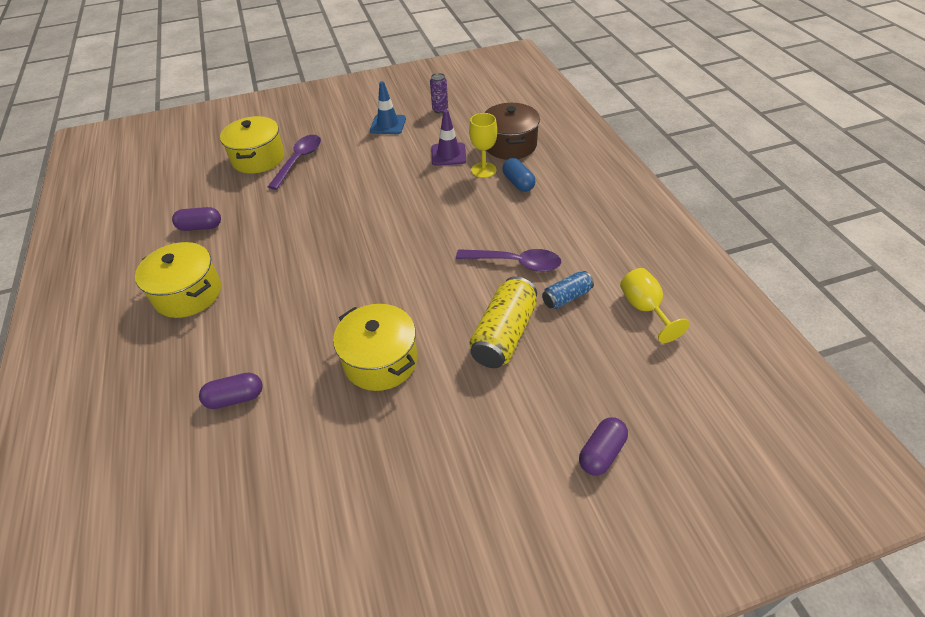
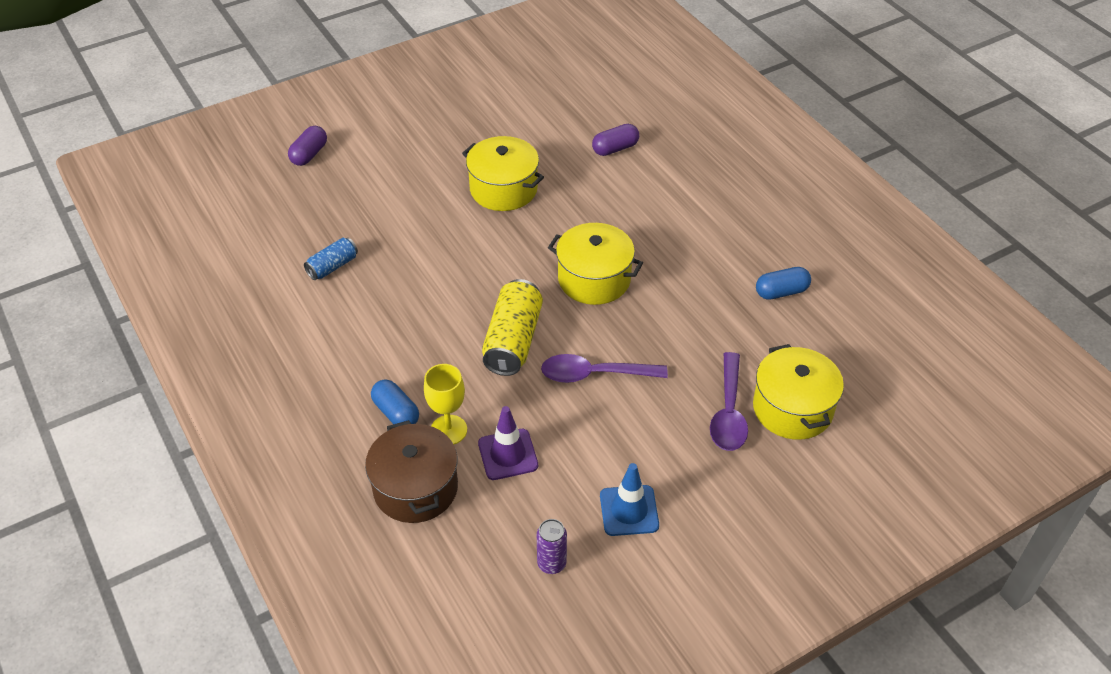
camera: 165 degrees right, 0 degrees up
yellow pot [135,242,221,318] -> yellow pot moved to [548,223,643,305]
purple capsule [172,207,221,231] -> blue capsule [756,267,811,300]
purple spoon [456,249,561,272] -> purple spoon moved to [541,354,668,383]
yellow can [469,276,537,368] -> yellow can moved to [482,279,543,376]
yellow goblet [620,268,690,343] -> none

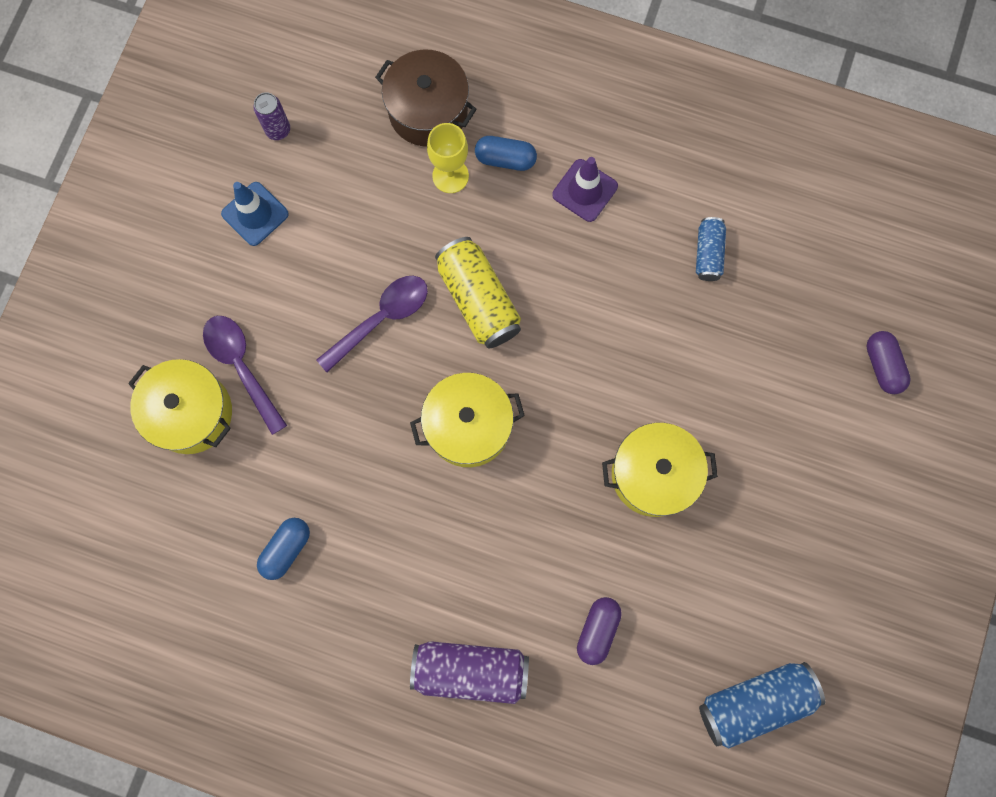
camera: 140 degrees right, 30 degrees up
purple traffic cone [478,406,538,480] -> purple traffic cone moved to [552,157,618,222]
none -> purple can [410,641,529,704]
none -> blue can [699,662,825,748]

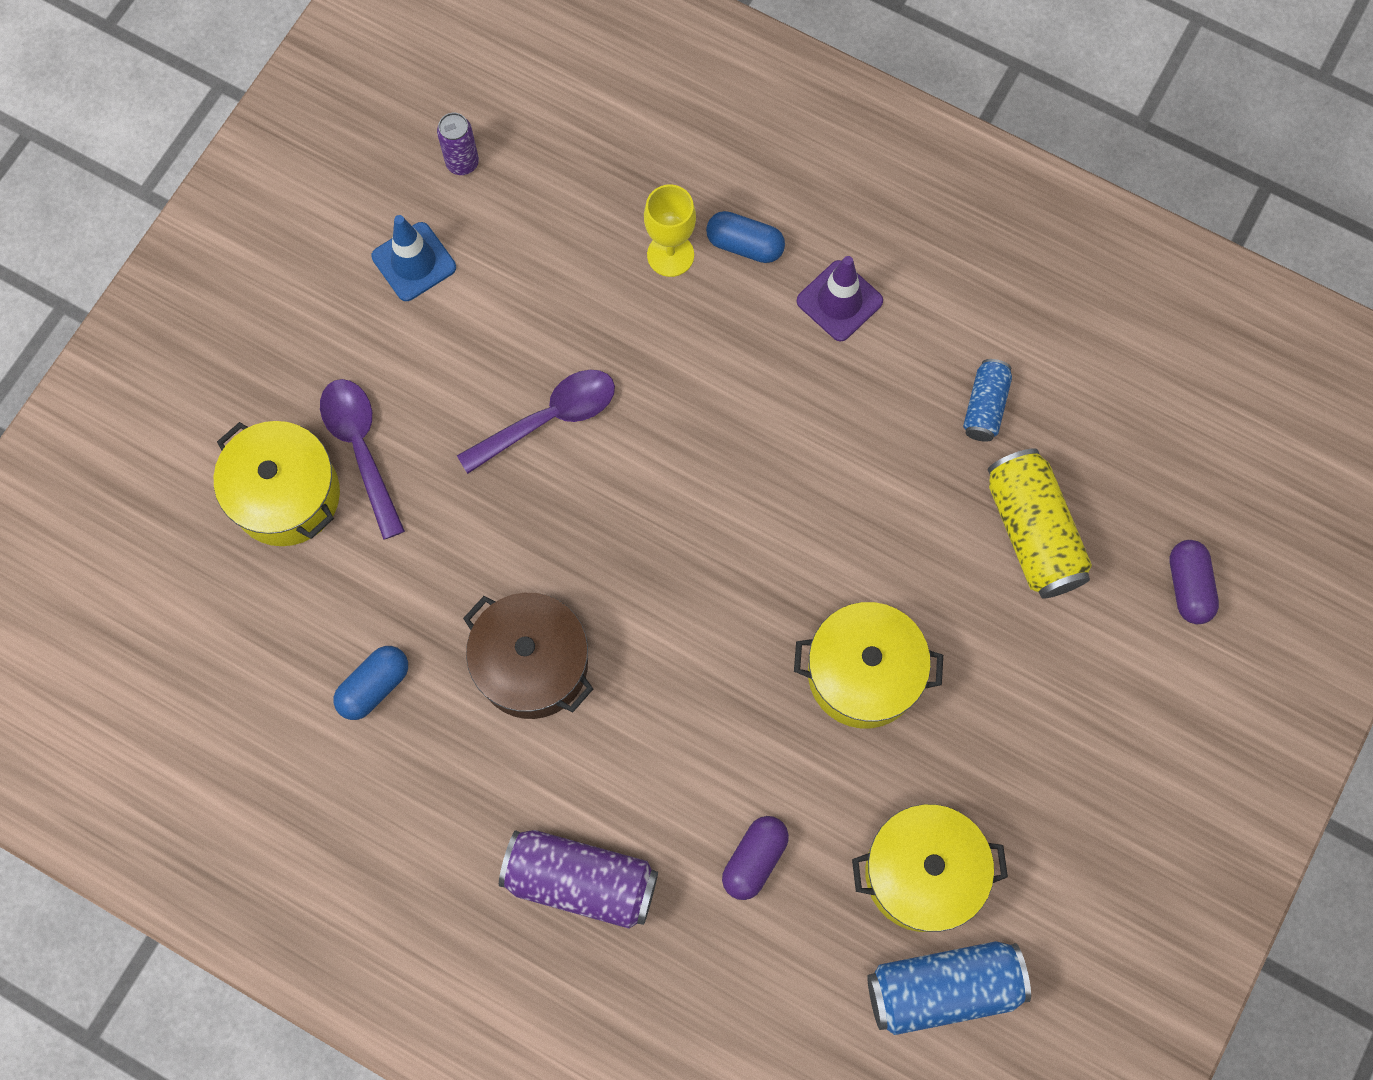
camera: 10 degrees right, 5 degrees down
brown pot [375,49,477,146] -> brown pot moved to [463,593,593,719]
yellow pot [410,373,525,467] -> yellow pot moved to [852,804,1008,932]
yellow can [435,237,521,349] -> yellow can moved to [988,448,1092,599]

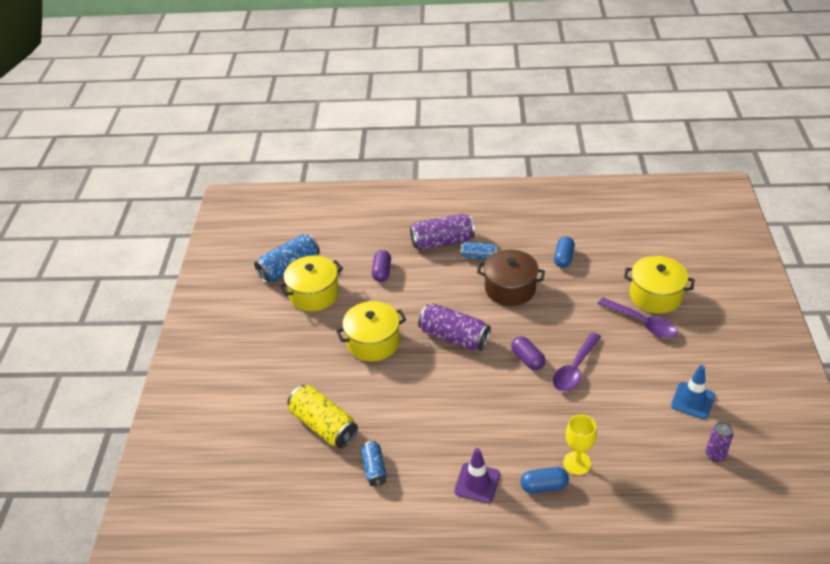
camera: 155 degrees right, 30 degrees down
purple capsule [1170,540,1219,624] -> purple capsule moved to [511,336,545,370]
none -> purple can [418,303,491,351]
none -> blue can [461,242,497,260]

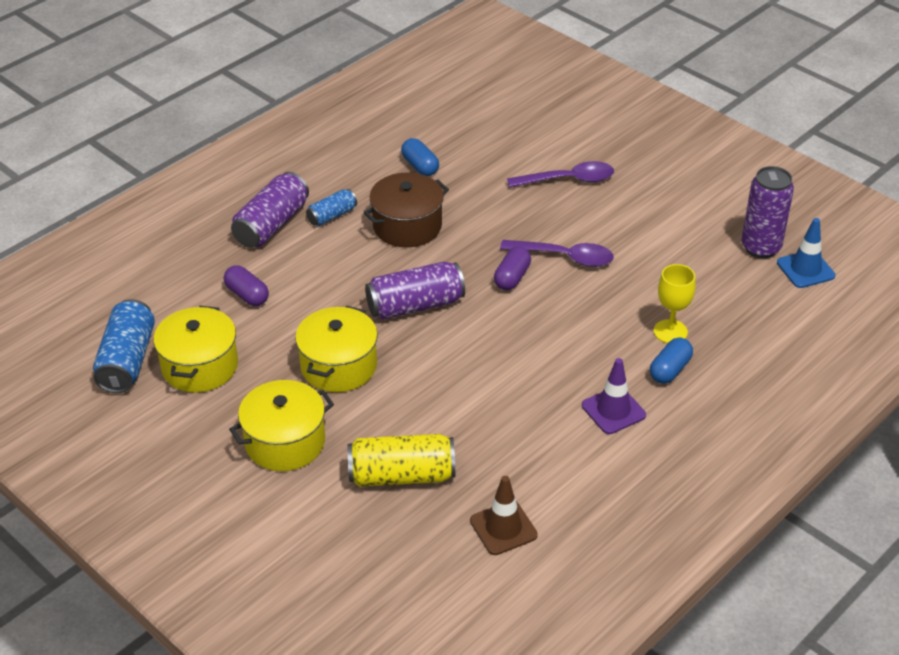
camera: 50 degrees left, 0 degrees up
blue can [361,441,387,487] -> none
purple capsule [511,336,545,370] -> purple capsule turned 75 degrees counterclockwise [494,246,531,290]
purple spoon [553,332,601,392] -> purple spoon turned 60 degrees counterclockwise [500,240,614,267]
yellow pot [624,256,695,314] -> yellow pot moved to [229,380,334,471]
blue traffic cone [671,365,715,419] -> blue traffic cone moved to [777,218,835,288]
purple can [706,422,733,462] -> purple can [741,166,794,258], size x1.76
none -> brown traffic cone [470,476,538,555]

